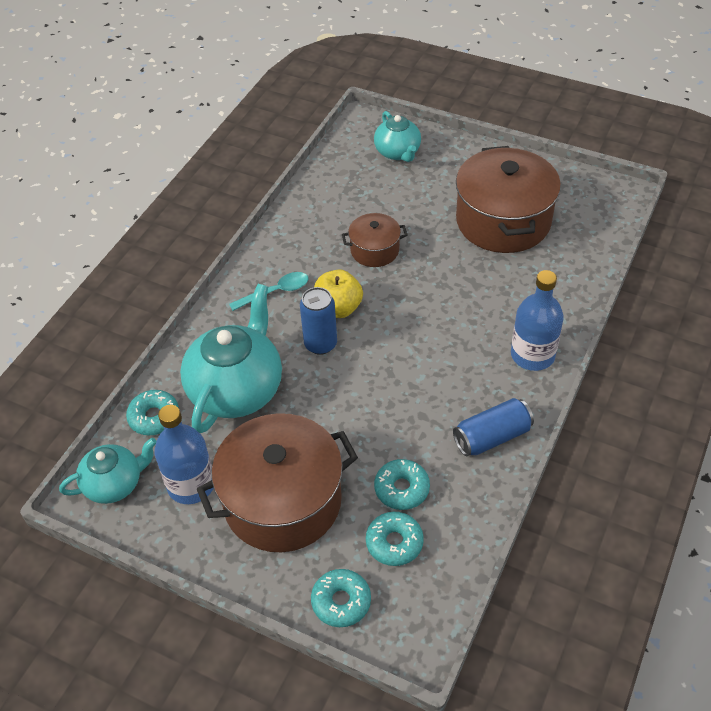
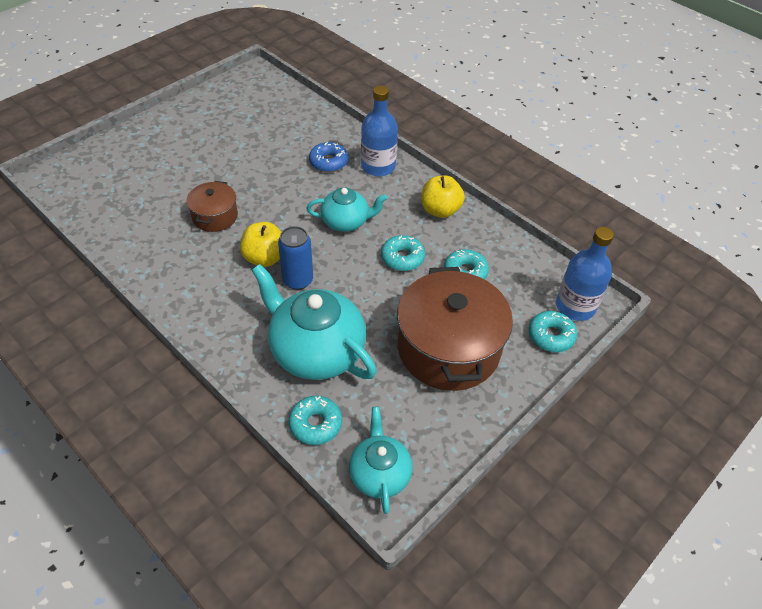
camera: 75 degrees left, 0 degrees up
blue bottle [154,405,214,504] -> blue bottle moved to [556,227,614,321]
turquoise spoon [229,272,309,311] -> none
turquoise donut [366,512,424,566] -> turquoise donut moved to [381,235,425,271]
turquoise teapot [374,111,421,162] -> turquoise teapot moved to [307,187,388,232]
blue can [453,398,534,456] -> yellow apple [421,175,465,218]
brown pot [456,146,561,253] -> none
none -> blue donut [309,142,348,172]

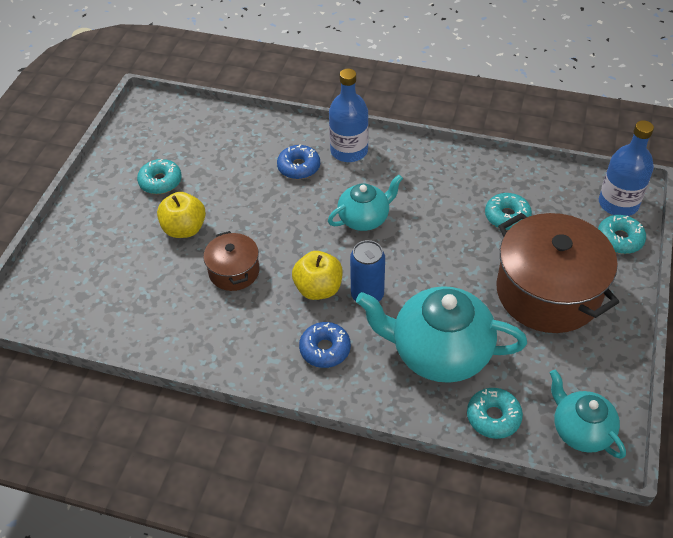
camera: 25 degrees left, 0 degrees up
turquoise donut [381,235,425,271] -> turquoise donut moved to [137,159,182,194]
yellow apple [421,175,465,218] -> yellow apple moved to [157,192,206,238]
none -> blue donut [299,322,351,368]

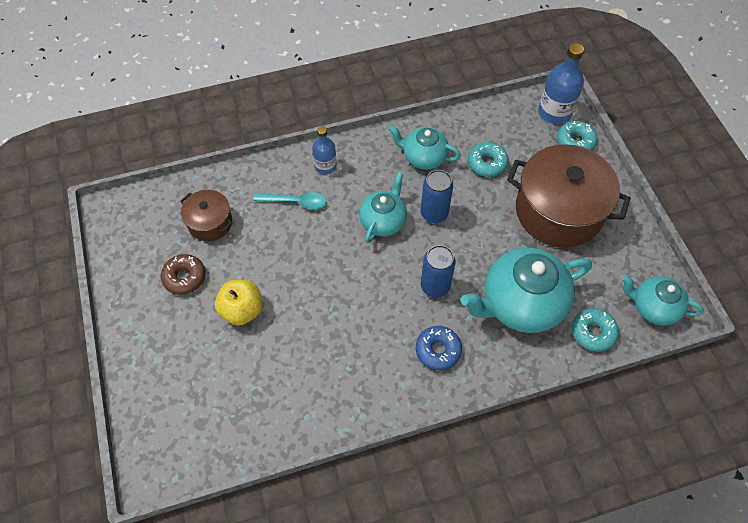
camera: 35 degrees left, 10 degrees up
turquoise donut [137,159,182,194] -> brown donut [161,254,206,295]
brown pot [203,231,259,291] -> brown pot moved to [180,190,232,241]
blue donut [277,144,320,179] -> turquoise spoon [253,192,326,209]
yellow apple [292,251,343,300] -> none
blue bottle [329,69,369,162] -> blue bottle [312,126,337,174], size x0.63
none -> turquoise teapot [388,125,461,169]
none -> blue can [421,170,453,223]

